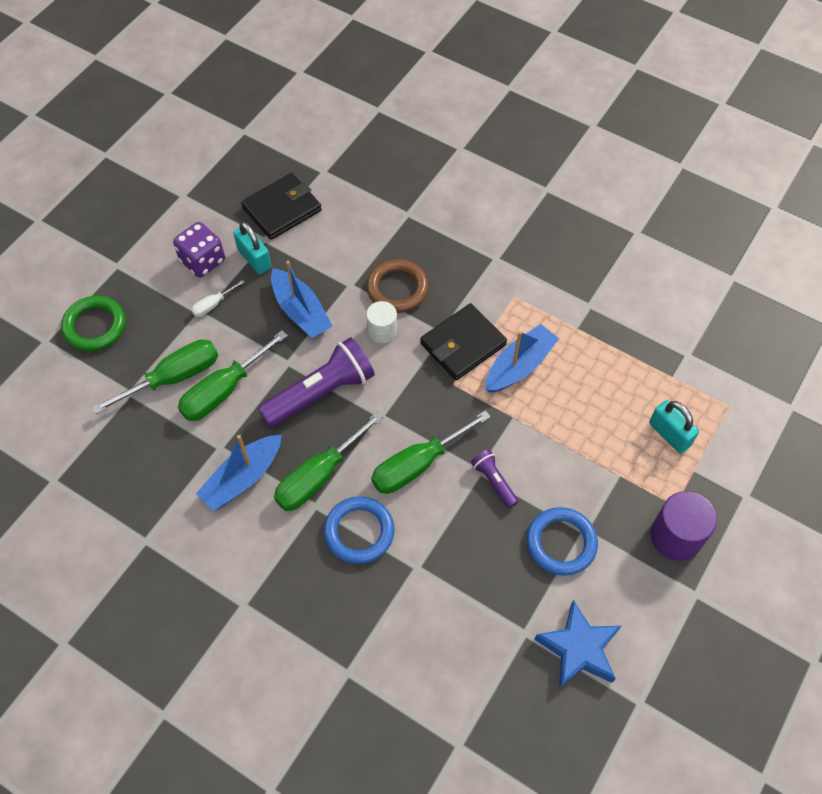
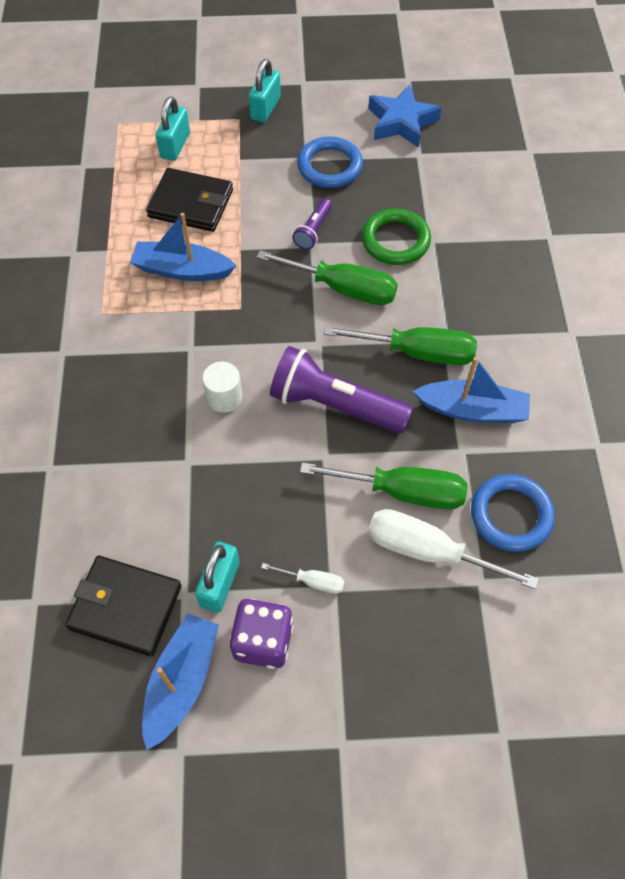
camera: 125 degrees left, 0 degrees up
green ring [61,296,126,351] -> green ring moved to [362,208,431,265]
green screwdriver [92,339,218,414] -> white screwdriver [368,509,539,589]
blue boat [271,261,332,338] -> blue boat moved to [142,613,219,750]
blue ring [324,496,395,564] -> blue ring moved to [471,474,555,552]
brown ring [366,259,429,313] -> none
black wallet [420,303,507,380] -> black wallet moved to [146,168,233,232]
purple cylinder [651,491,717,561] -> turquoise padlock [249,59,281,122]

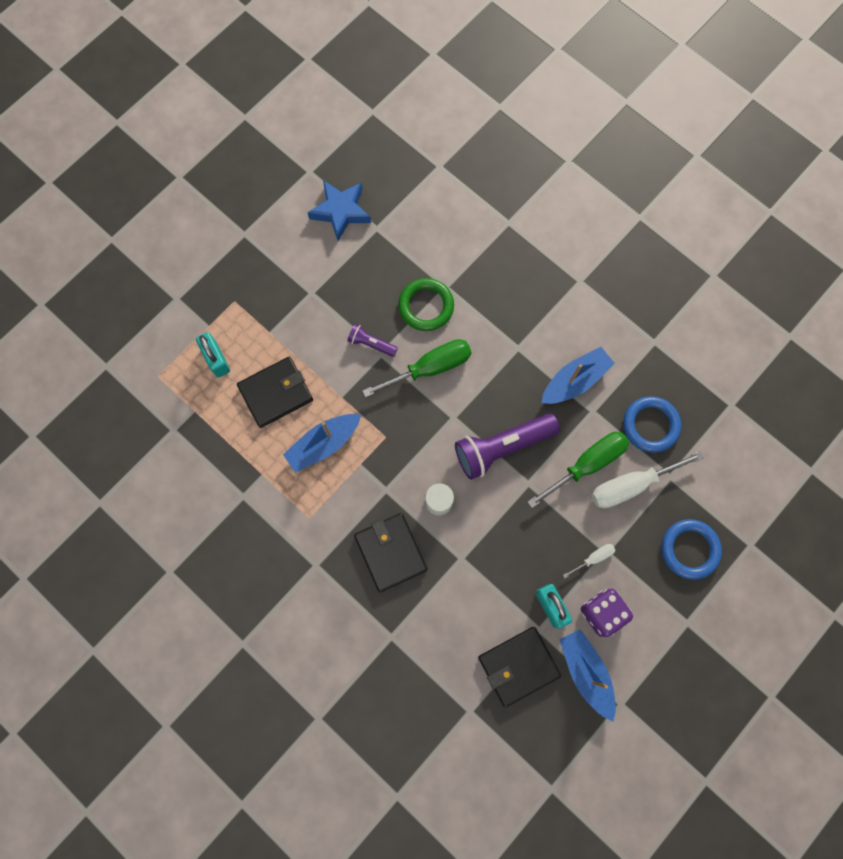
camera: 45 degrees left, 15 degrees up
turquoise padlock [249,59,281,122] -> none
purple flashlight [292,198,332,250] -> purple flashlight turned 135 degrees clockwise [347,324,398,357]
blue ring [297,137,363,188] -> blue ring moved to [662,519,722,580]
green screwdriver [324,326,477,365] -> none
none -> black wallet [354,513,427,592]

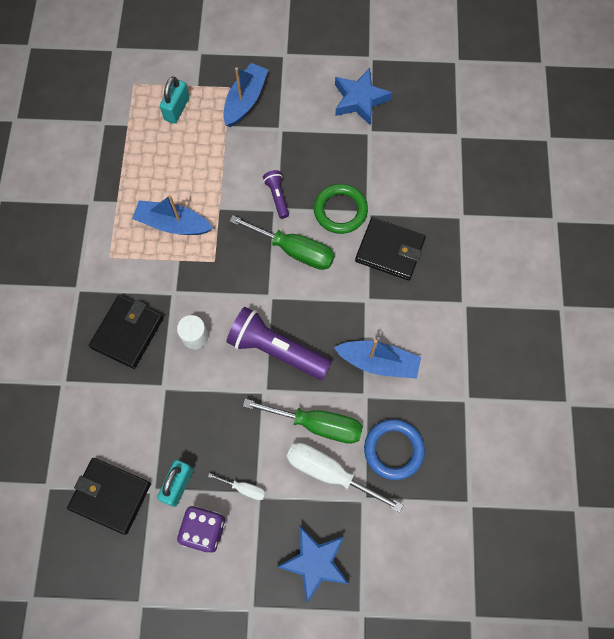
camera: 50 degrees right, 5 degrees down
black wallet [237,357,313,428] -> black wallet moved to [355,217,426,280]
blue boat [559,629,616,721] -> blue boat moved to [223,63,268,127]
blue ring [662,519,722,580] -> blue star [277,526,349,603]

